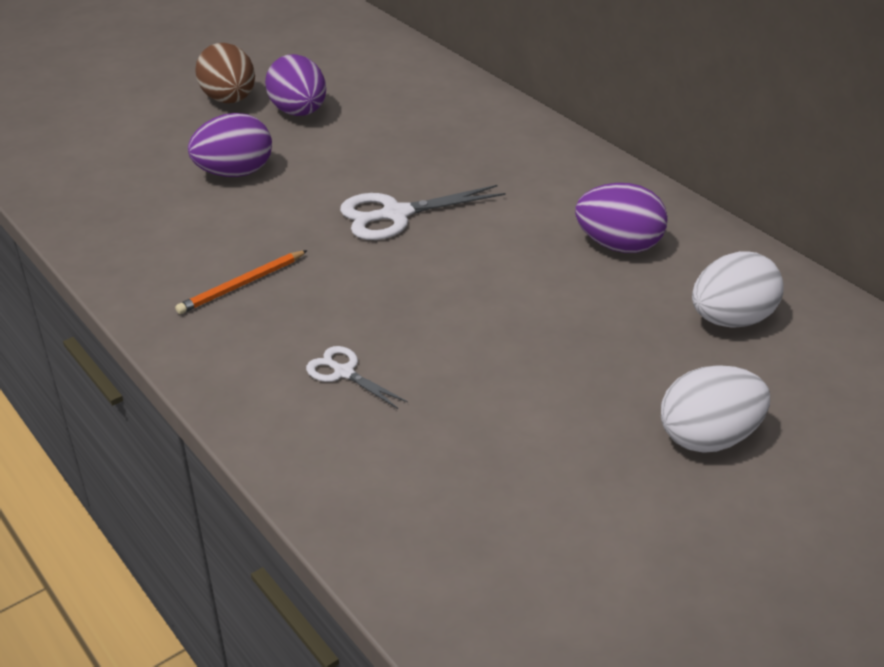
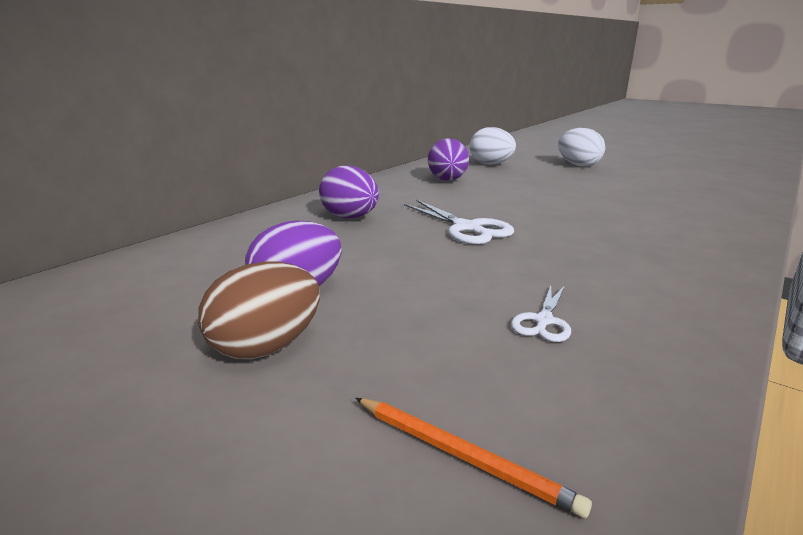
camera: 105 degrees left, 15 degrees down
orange pencil [175,250,308,314] -> orange pencil moved to [355,398,592,518]
purple egg [188,113,272,177] -> purple egg moved to [319,165,379,219]
white scissors [306,346,408,409] -> white scissors moved to [511,285,571,342]

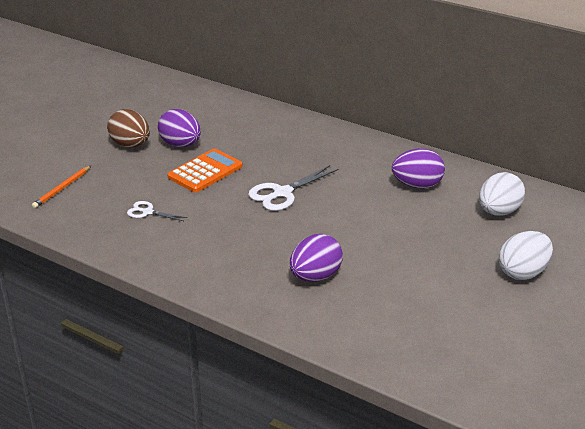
camera: 85 degrees right, 10 degrees up
purple egg [319,165,379,219] -> purple egg moved to [290,234,343,282]
none -> orange calculator [167,149,243,193]

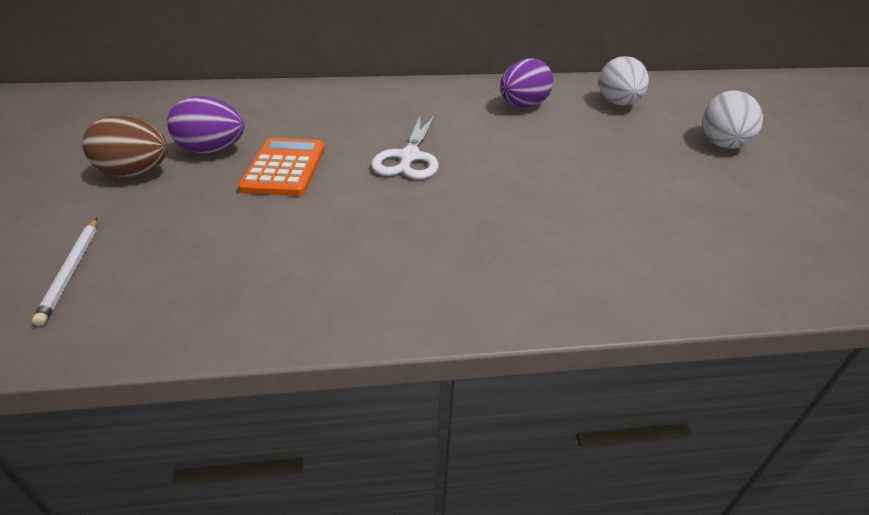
camera: 40 degrees left, 5 degrees up
orange pencil [32,166,91,208] -> white pencil [32,218,97,326]
white scissors [127,201,188,221] -> none
purple egg [290,234,343,282] -> none

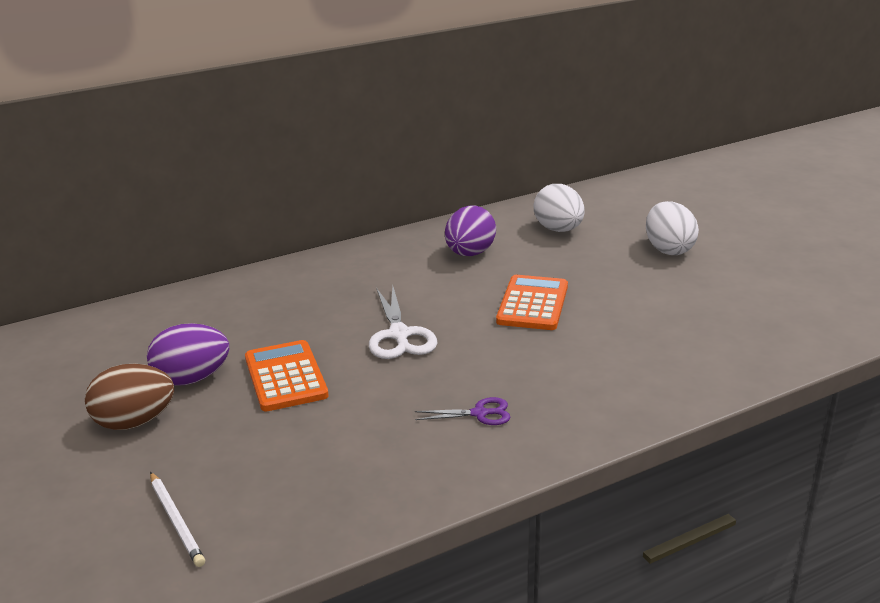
camera: 20 degrees left, 10 degrees down
none -> purple scissors [415,397,510,425]
none -> orange calculator [496,275,568,330]

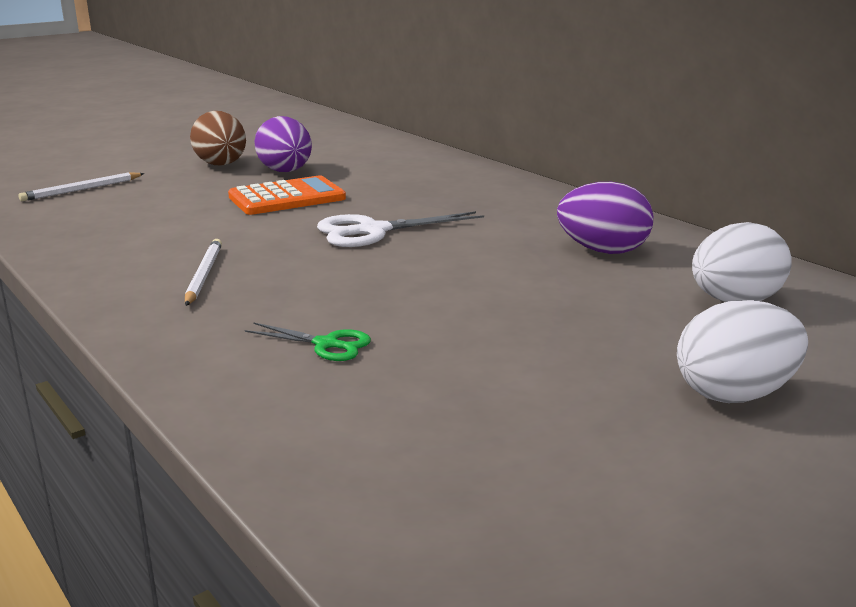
camera: 80 degrees right, 5 degrees down
purple scissors [415,397,510,425] -> white pencil [185,239,222,306]
orange calculator [496,275,568,330] -> none
none -> green scissors [245,322,371,361]

